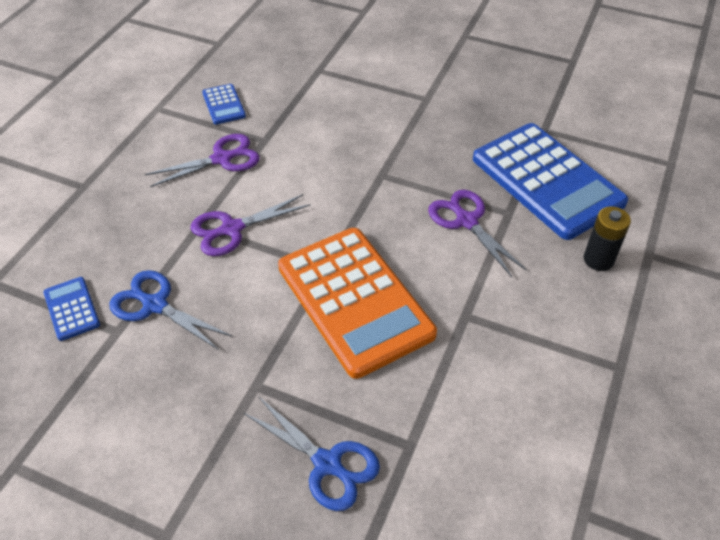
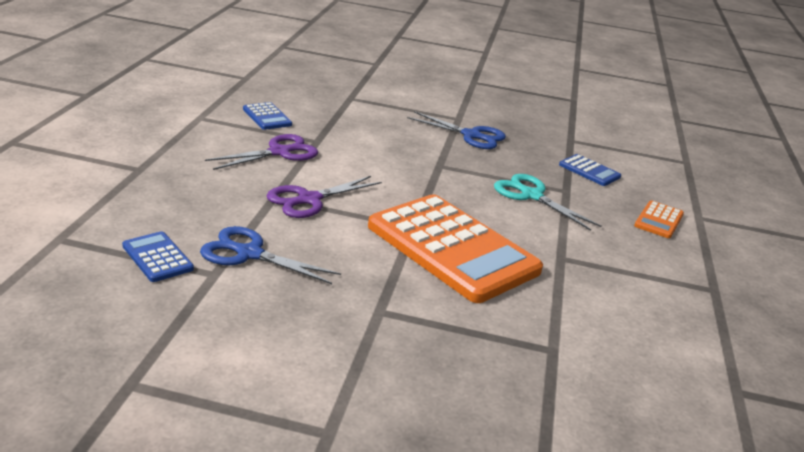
camera: 15 degrees left, 20 degrees down
blue scissors [243,396,380,511] -> blue scissors moved to [407,111,506,149]
purple scissors [428,190,527,277] -> turquoise scissors [494,174,601,231]
blue calculator [473,123,628,240] -> blue calculator [559,154,621,186], size x0.42
black battery [584,207,631,271] -> orange calculator [634,200,684,238]

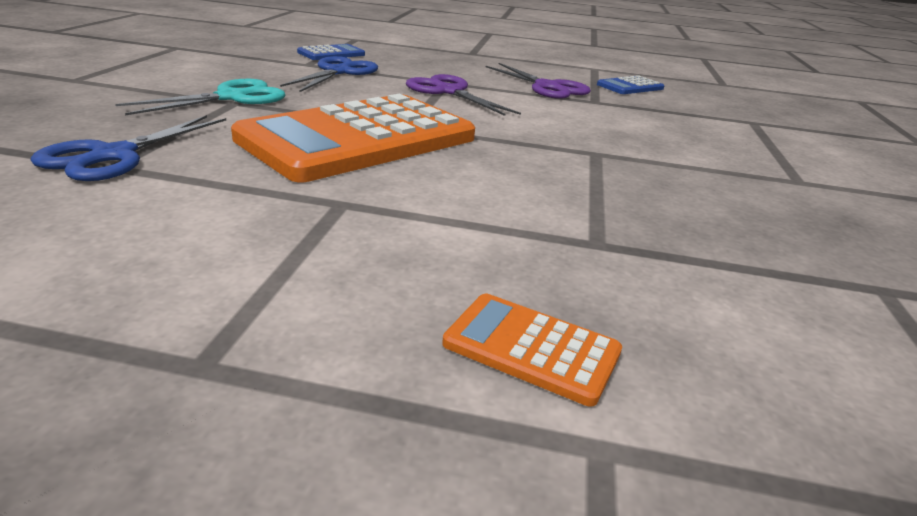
camera: 90 degrees right, 0 degrees up
blue scissors [407,111,506,149] -> blue scissors moved to [31,115,226,181]
turquoise scissors [494,174,601,231] -> turquoise scissors moved to [115,79,285,115]
blue calculator [559,154,621,186] -> none

